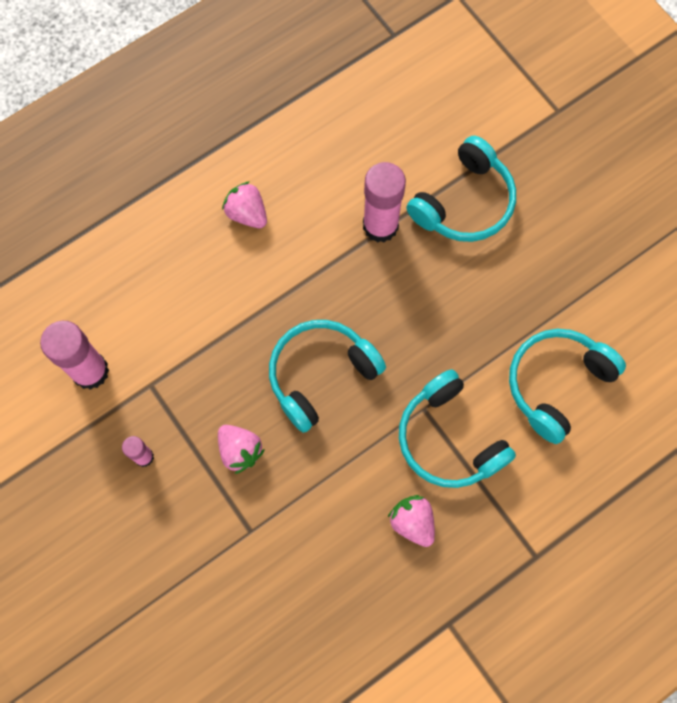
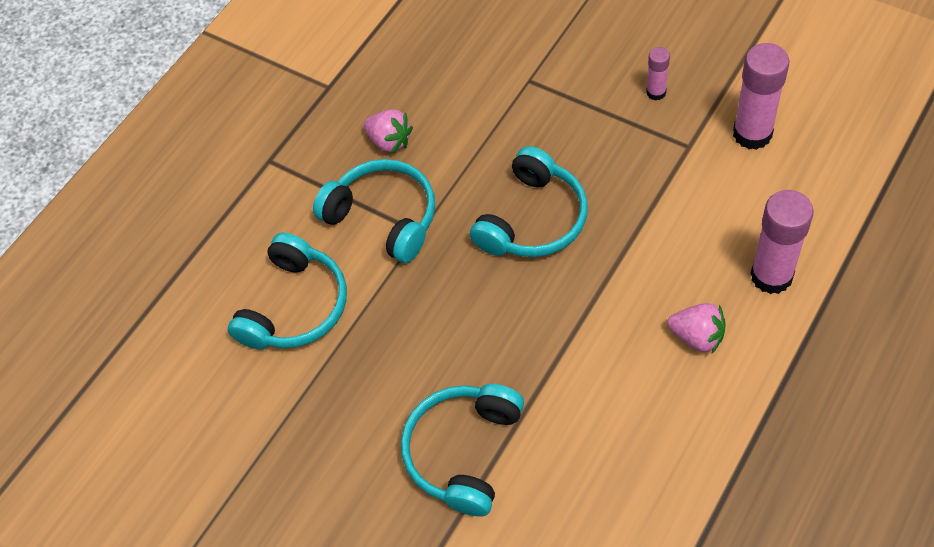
camera: 165 degrees right, 15 degrees down
pink strawberry [218,425,265,474] -> none
pink glue stick [363,162,406,243] -> pink glue stick moved to [750,190,814,294]

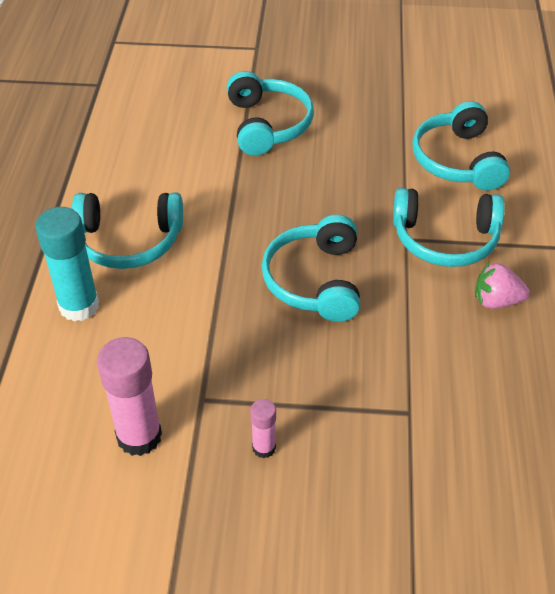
camera: 145 degrees right, 10 degrees down
pink strawberry [667,303,726,353] -> turquoise headphones [72,192,183,269]
pink glue stick [750,190,814,294] -> turquoise glue stick [35,207,99,322]

